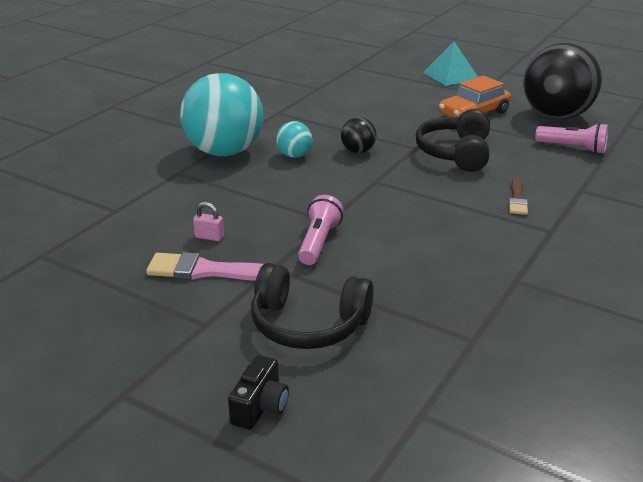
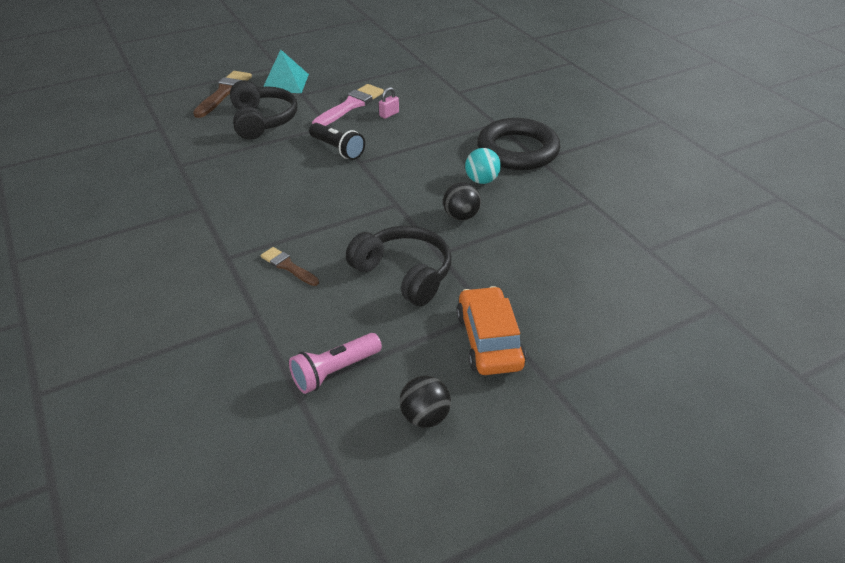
camera: 120 degrees right, 10 degrees up
turquoise ball [180,73,263,156] -> black ring [477,118,560,170]
black camera [228,355,289,430] -> brown brush [193,71,252,118]
black headphones [251,263,374,349] -> black headphones turned 120 degrees clockwise [230,80,297,140]
pink flashlight [298,195,344,265] -> black flashlight [309,123,365,160]
turquoise pyramid [423,42,478,86] -> turquoise pyramid moved to [263,50,309,93]
black ball [523,43,602,119] -> black ball [400,376,451,428], size x0.44

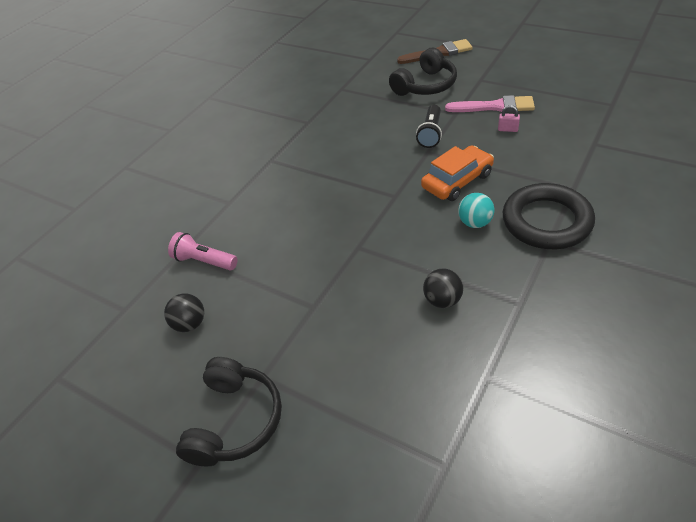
camera: 65 degrees right, 5 degrees up
brown brush [261,247,319,286] -> none
turquoise pyramid [263,50,309,93] -> none
black headphones [346,226,451,306] -> black headphones moved to [176,357,282,466]
black ball [443,182,481,220] -> black ball moved to [423,269,463,308]
orange car [456,286,526,375] -> orange car moved to [421,145,494,201]

